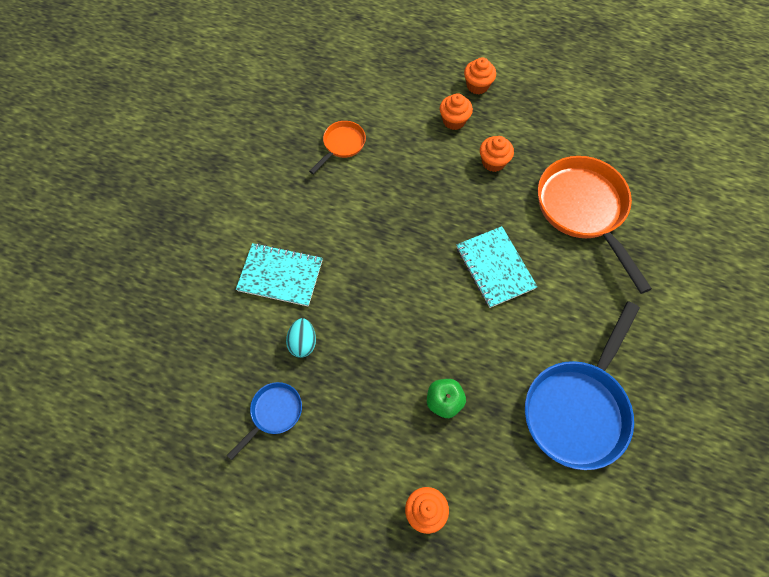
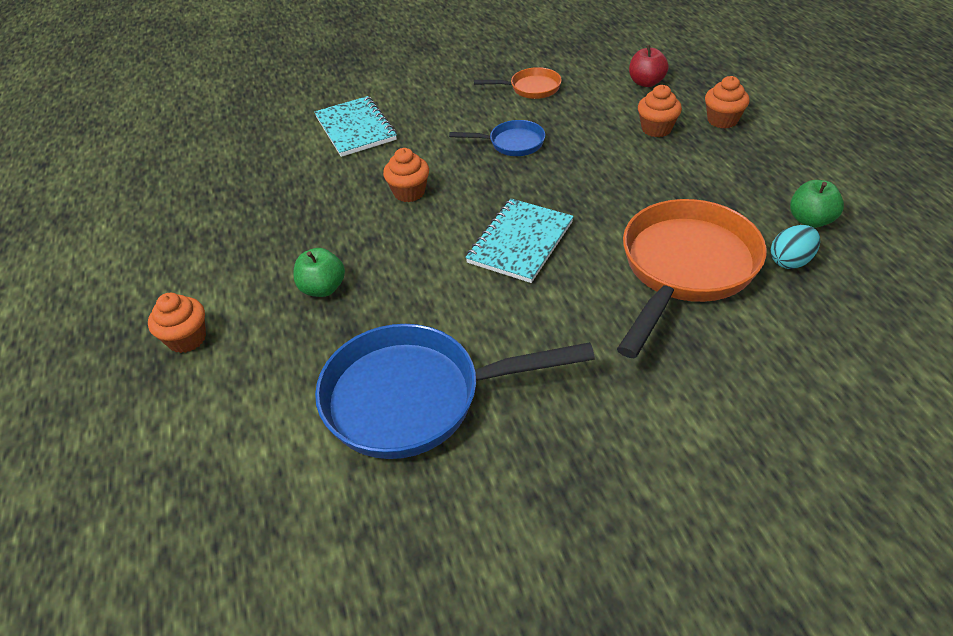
camera: 55 degrees right, 20 degrees down
blue pan [227,382,302,460] -> blue pan moved to [449,120,545,156]
turquoise egg [286,318,316,357] -> turquoise egg moved to [771,225,820,269]
orange cupcake [480,136,514,172] -> orange cupcake moved to [383,148,429,202]
none -> red apple [629,45,669,87]
none -> green apple [790,180,844,228]

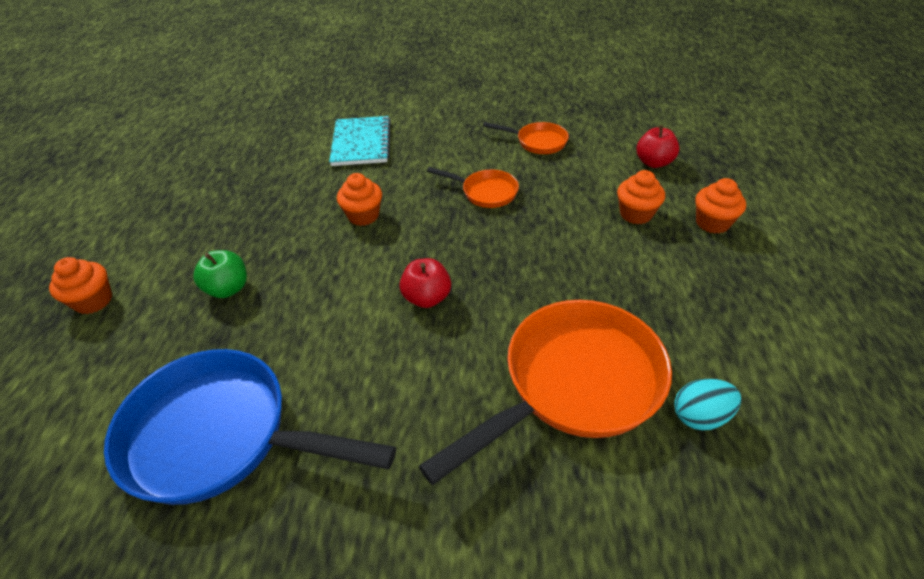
camera: 20 degrees right, 0 degrees up
blue pan [449,120,545,156] -> orange pan [427,167,519,208]
turquoise notebook [465,199,574,283] -> red apple [399,258,451,308]
green apple [790,180,844,228] -> none

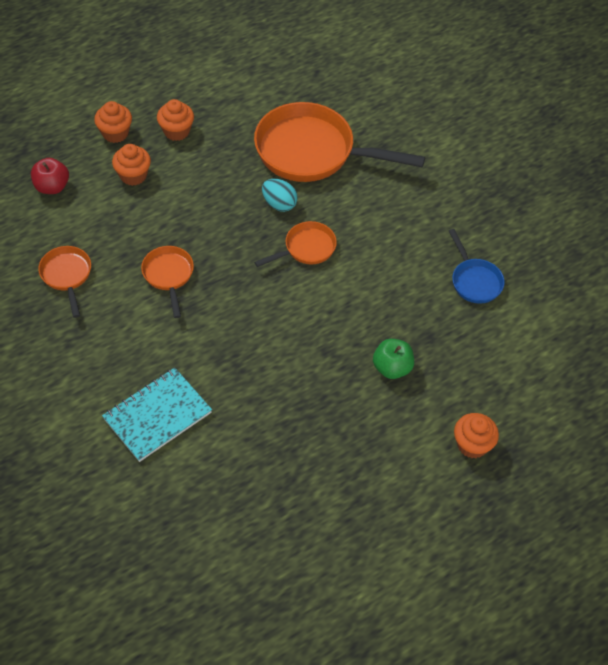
camera: 130 degrees left, 10 degrees up
blue pan [104,349,396,505] -> blue pan [449,229,505,304], size x0.49
orange cupcake [337,173,382,226] -> orange cupcake moved to [157,99,194,141]
red apple [399,258,451,308] -> orange pan [254,221,337,267]
turquoise egg [674,379,741,430] -> turquoise egg moved to [262,179,298,212]

